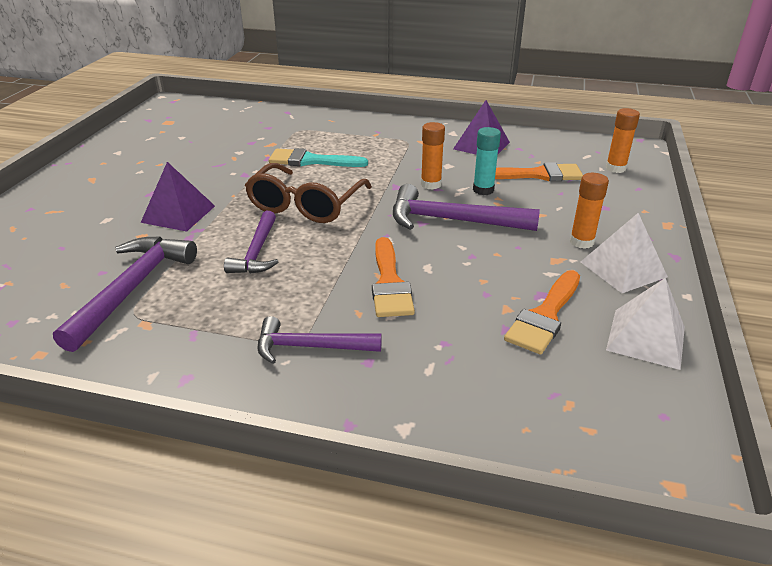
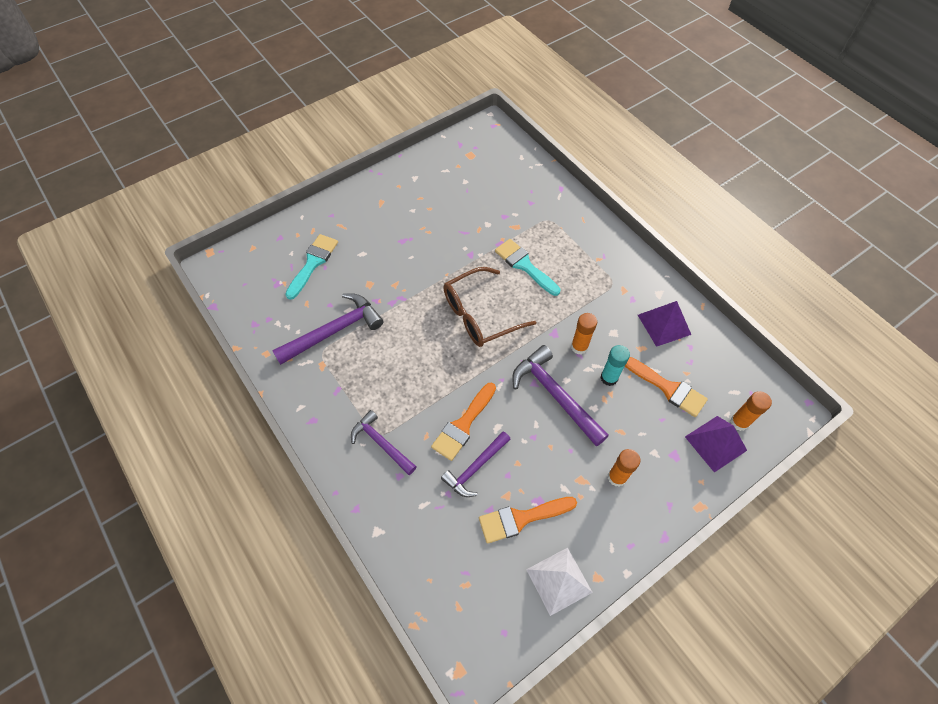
camera: 40 degrees right, 25 degrees up
purple pyramid [141,162,215,232] -> purple pyramid moved to [685,416,747,473]
purple hammer [224,211,278,274] -> purple hammer moved to [441,431,511,497]
white pyramid [581,213,668,293] -> none
none -> turquoise brush [285,234,338,300]

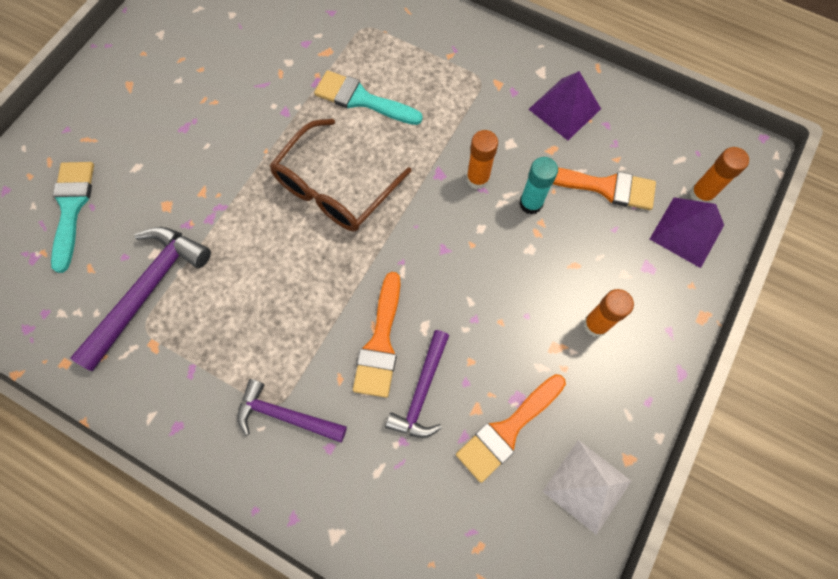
camera: 25 degrees left, 10 degrees up
purple hammer [512,345,609,447] -> none

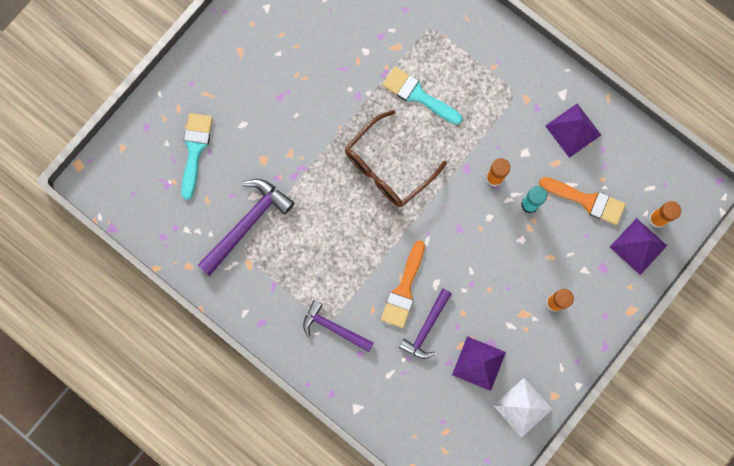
camera: 10 degrees right, 10 degrees up
orange brush [456,374,566,483] -> purple pyramid [452,336,506,391]

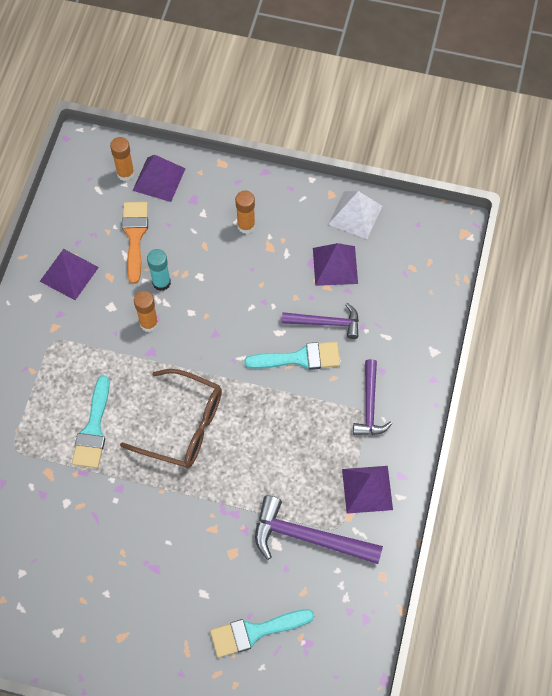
camera: 115 degrees left, 15 degrees down
orange brush [381,240,425,328] -> turquoise brush [244,342,340,370]
none -> purple pyramid [342,466,393,514]

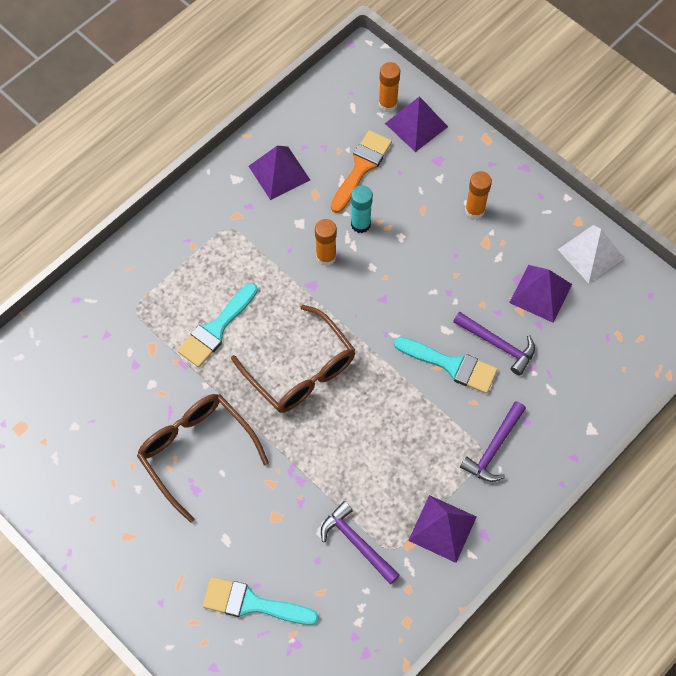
camera: 30 degrees right, 0 degrees up
purple hammer [255,495,383,564] -> purple hammer [321,501,400,584], size x0.65
none -> brown glasses [137,394,269,523]

